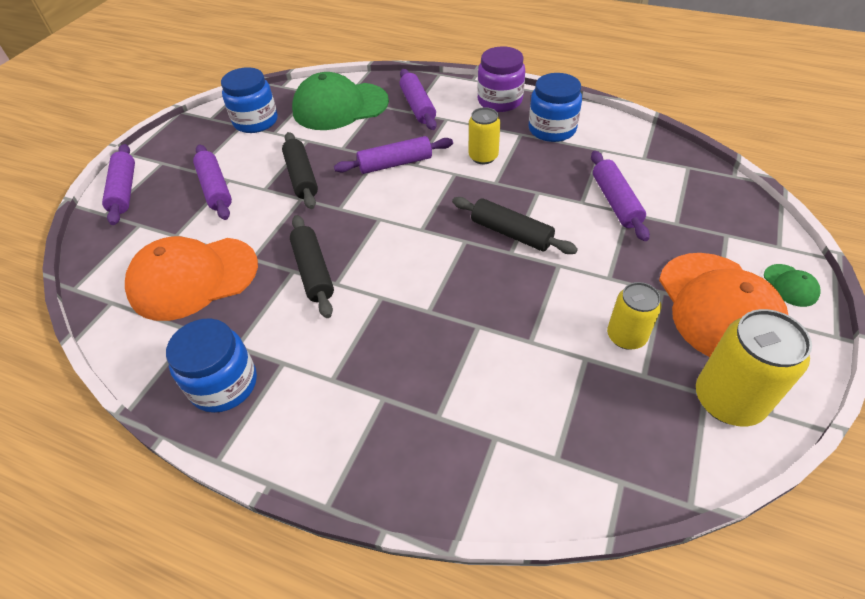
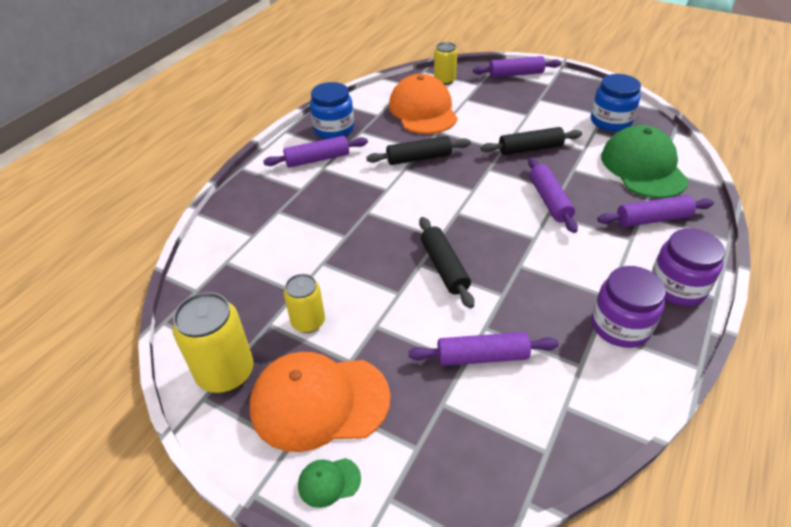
camera: 95 degrees right, 5 degrees down
purple rolling pin [193,145,232,220] -> purple rolling pin moved to [263,136,368,168]
black rolling pin [452,197,578,254] -> black rolling pin turned 60 degrees counterclockwise [419,217,474,309]
yellow can [469,107,500,164] -> yellow can moved to [434,42,457,85]
blue jar [529,73,582,142] -> purple jar [592,266,666,348]

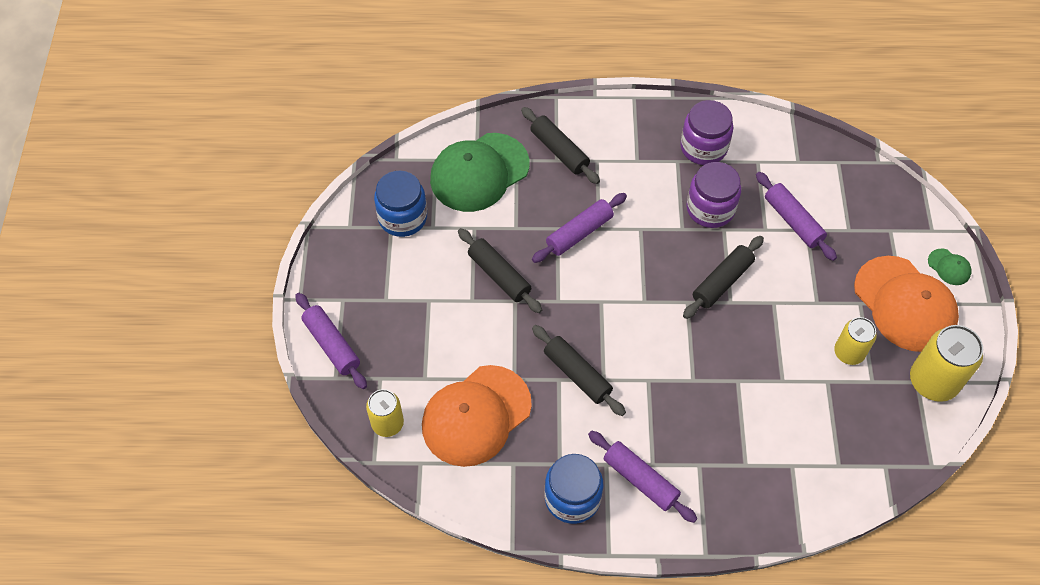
camera: 120 degrees left, 15 degrees up
purple rolling pin [597,195,714,227] -> black rolling pin [521,107,600,184]
purple jar [652,228,725,306] -> purple jar moved to [686,162,741,228]

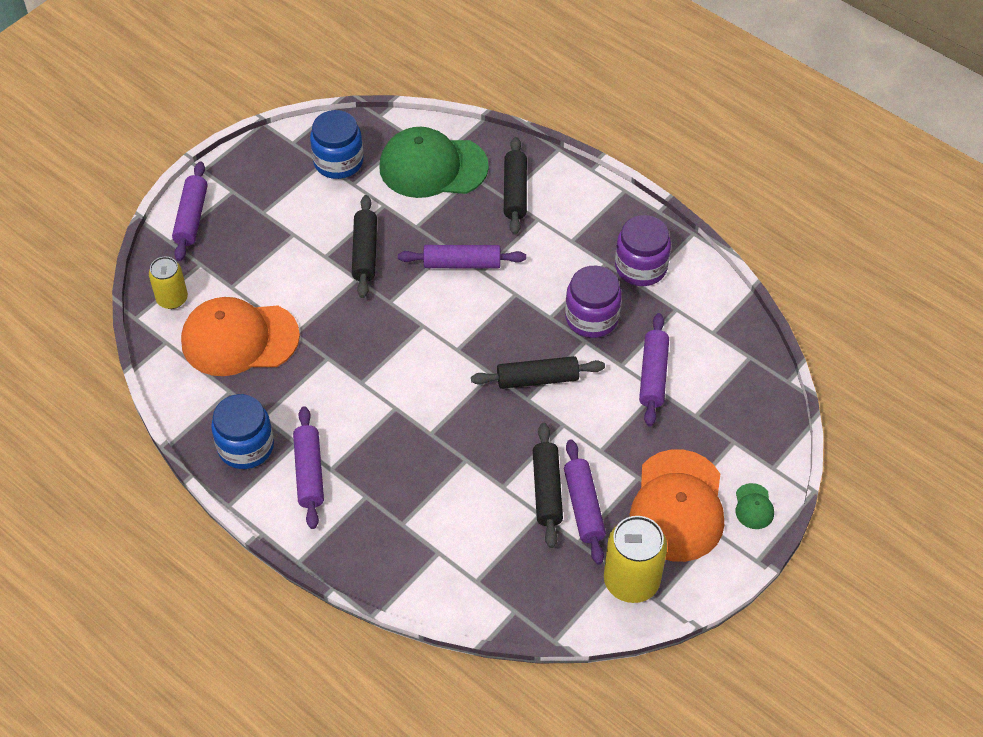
camera: 40 degrees right, 5 degrees down
black rolling pin [532,325,626,416] -> black rolling pin moved to [533,423,563,548]
yellow can [834,317,877,365] -> purple rolling pin [564,439,606,565]

